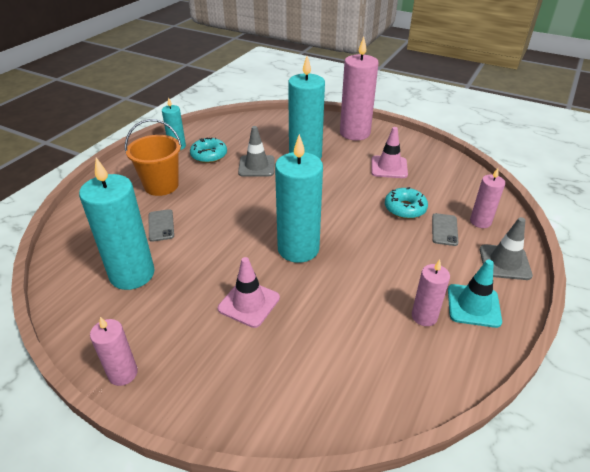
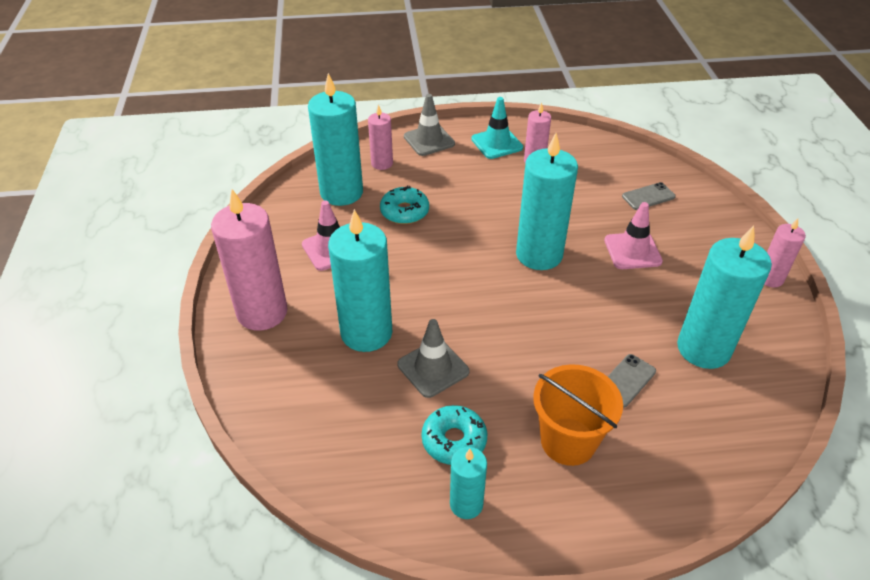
camera: 125 degrees left, 5 degrees up
grey phone [432,213,458,246] -> grey phone moved to [622,182,676,210]
none -> turquoise candle [308,73,363,206]

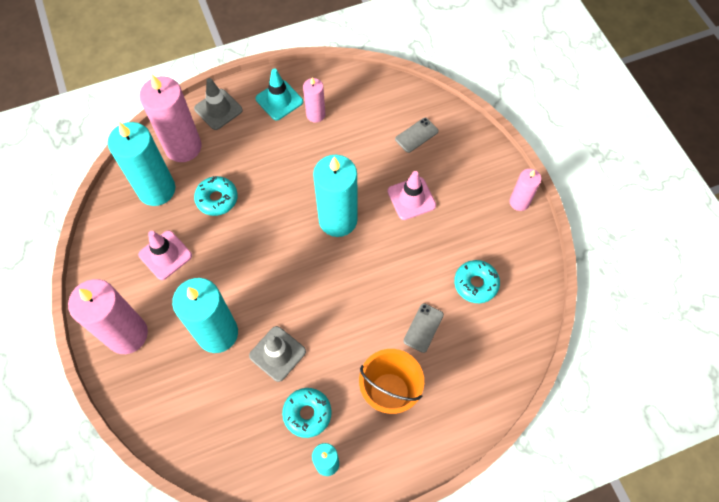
camera: 15 degrees left, 20 degrees up
pink candle [368,104,393,170] -> pink candle [139,74,202,162], size x1.88
turquoise candle [677,226,772,369] -> turquoise donut [454,260,500,303]

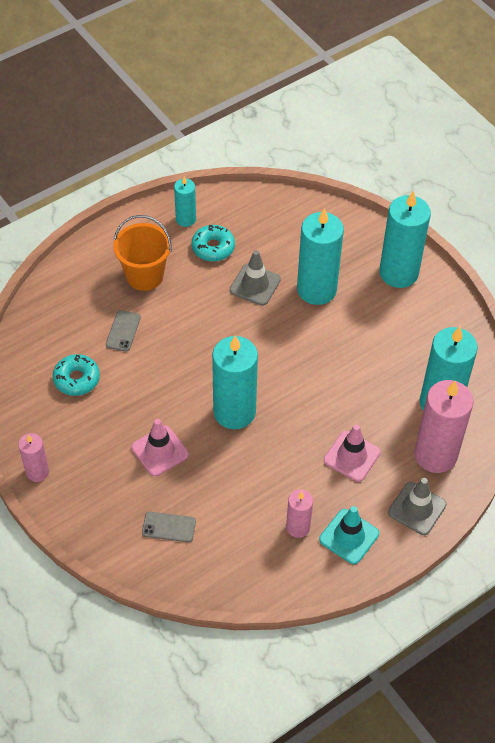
camera: 165 degrees right, 10 degrees down
pink candle [68,279,148,354] -> turquoise candle [379,191,431,288]
pink traffic cone [138,230,192,280] -> pink traffic cone moved to [324,424,381,482]
turquoise donut [194,176,238,216] -> none
grey phone [395,118,439,153] -> grey phone turned 60 degrees clockwise [142,512,196,542]

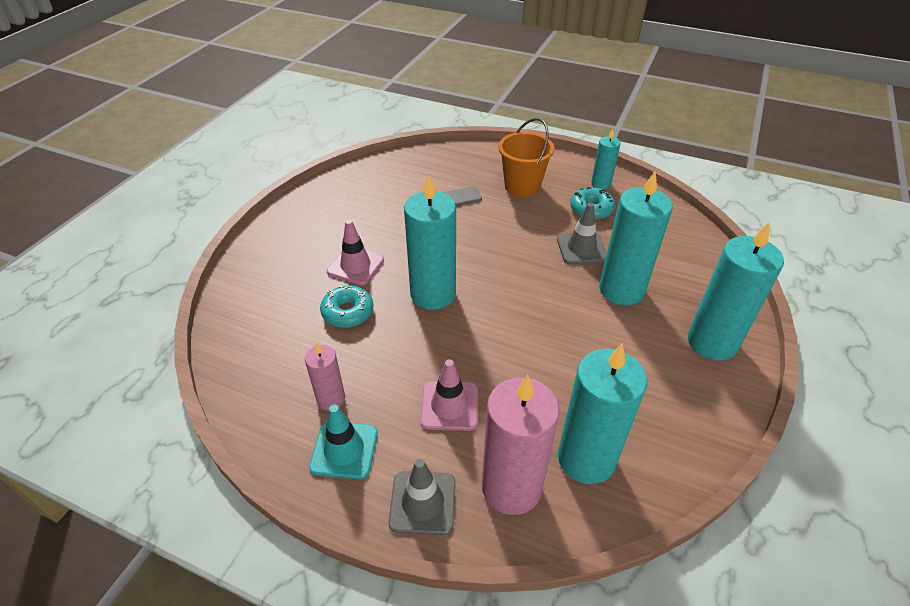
camera: 60 degrees right, 10 degrees down
pink candle [18,433,49,482] -> none
turquoise donut [53,354,100,396] -> turquoise donut moved to [320,285,374,328]
grey phone [142,512,196,542] -> none

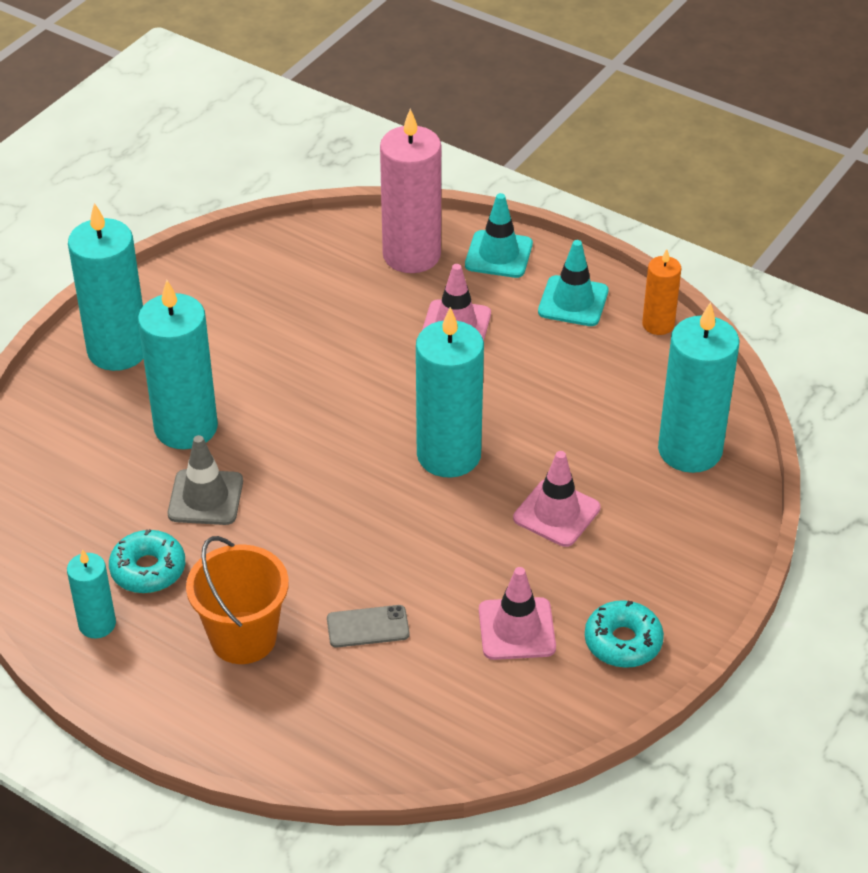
camera: 170 degrees left, 0 degrees up
pink candle [305,342,345,411] -> none
turquoise donut [320,285,374,328] -> turquoise donut moved to [585,600,664,668]
grey traffic cone [388,459,456,535] -> turquoise traffic cone [465,193,533,278]
turquoise candle [558,343,647,484] -> turquoise candle moved to [658,302,739,473]
none -> pink traffic cone [479,567,556,660]
none -> orange candle [642,249,681,335]

